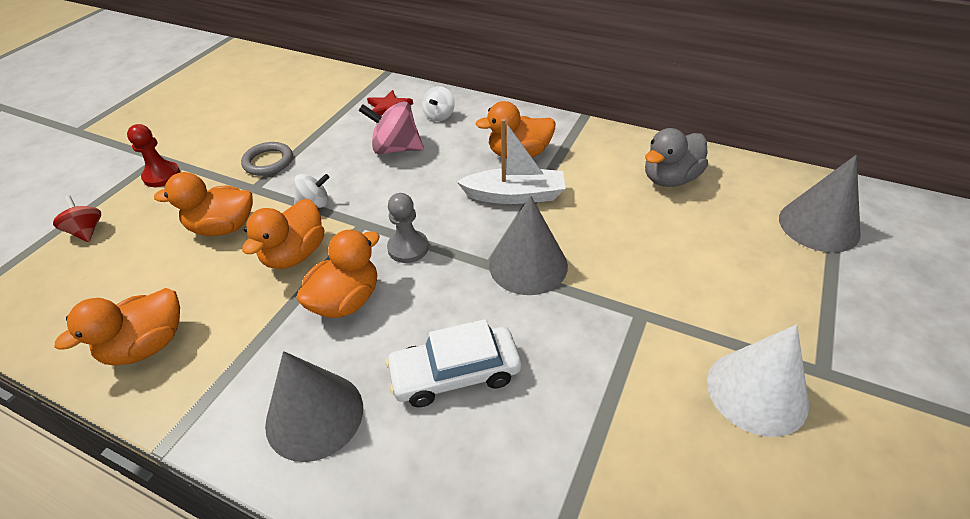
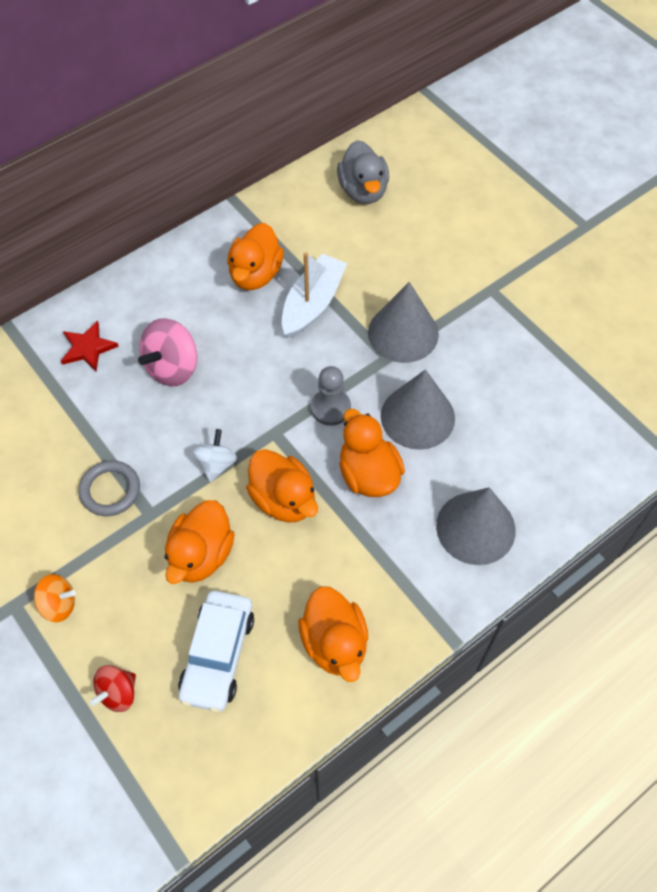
camera: 65 degrees left, 15 degrees up
red spinning top [53,195,101,242] -> red spinning top turned 45 degrees counterclockwise [90,665,136,712]
red pawn [127,124,180,187] -> orange spinning top [34,574,76,622]
white car [385,319,521,407] -> white car moved to [178,591,254,712]
white spinning top [422,86,455,121] -> none
white cone [707,324,809,437] -> none
grey cone [779,155,861,253] -> grey cone moved to [381,369,455,450]

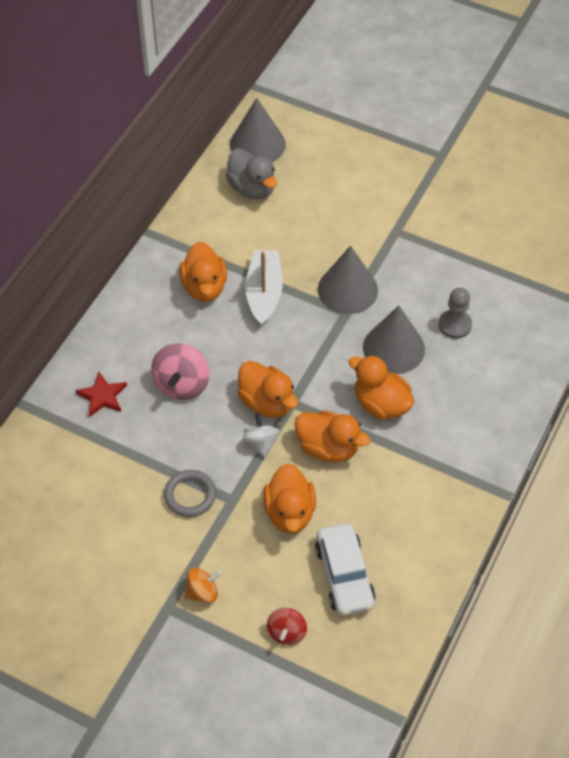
camera: 25 degrees left, 5 degrees down
orange duck [298,586,368,682] -> orange duck moved to [237,361,298,418]
grey pawn [311,366,351,426] -> grey pawn moved to [438,288,472,339]
grey cone [436,487,516,565] -> grey cone moved to [230,98,286,162]

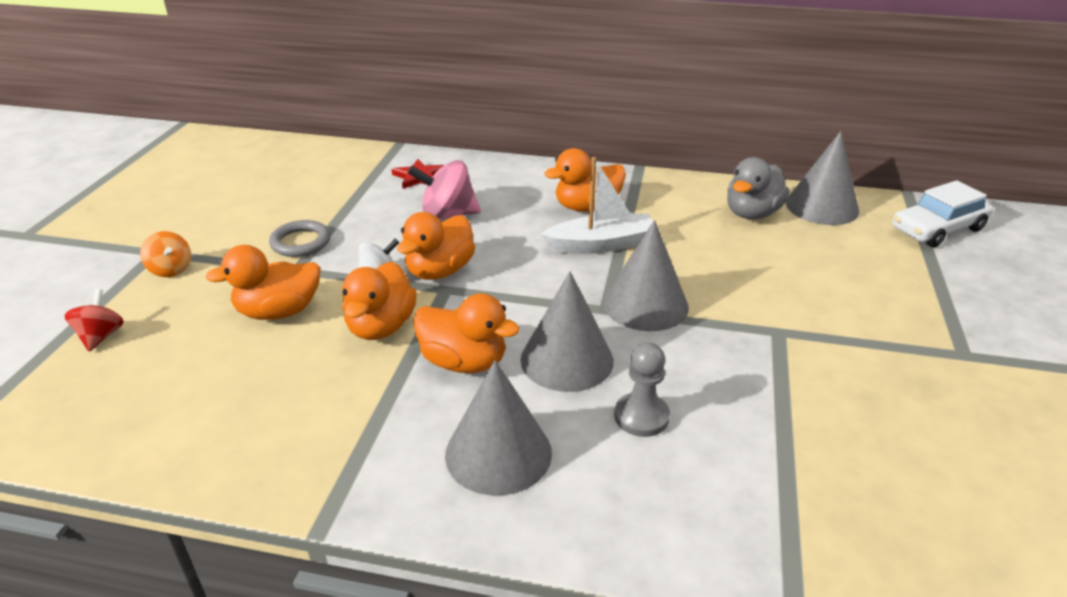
camera: 75 degrees right, 20 degrees down
red spinning top [267,608,307,645] -> red spinning top turned 90 degrees clockwise [65,289,124,352]
white car [315,523,376,616] -> white car moved to [892,180,993,247]
orange duck [349,355,414,420] -> orange duck turned 90 degrees clockwise [413,293,520,373]
none -> grey cone [445,360,552,496]

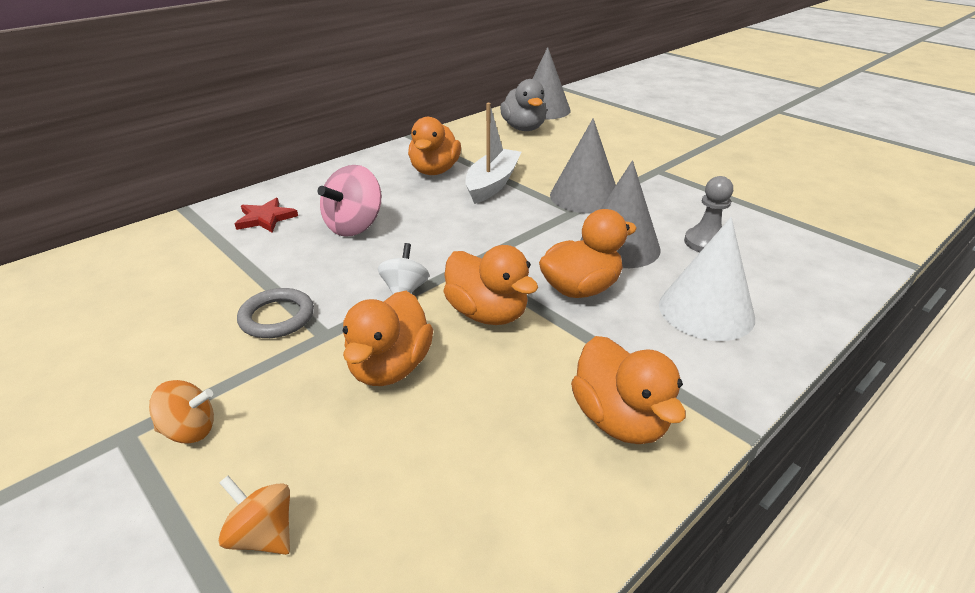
camera: 55 degrees left, 0 degrees up
red spinning top [65,289,124,352] -> orange spinning top [218,476,290,555]
orange duck [397,212,475,280] -> orange duck moved to [571,336,686,444]
grey cone [445,360,552,496] -> white cone [659,217,755,341]
white car [892,180,993,247] -> none

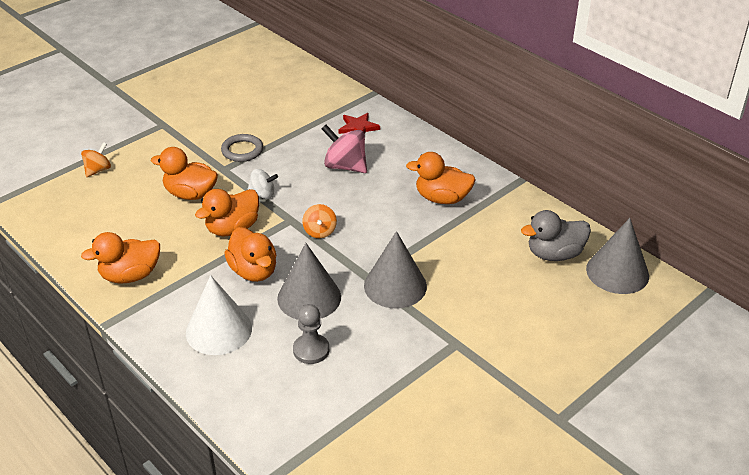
camera: 90 degrees right, 5 degrees up
orange spinning top [149,380,214,443] -> orange spinning top moved to [302,204,337,238]
white boat [465,103,521,204] -> none

